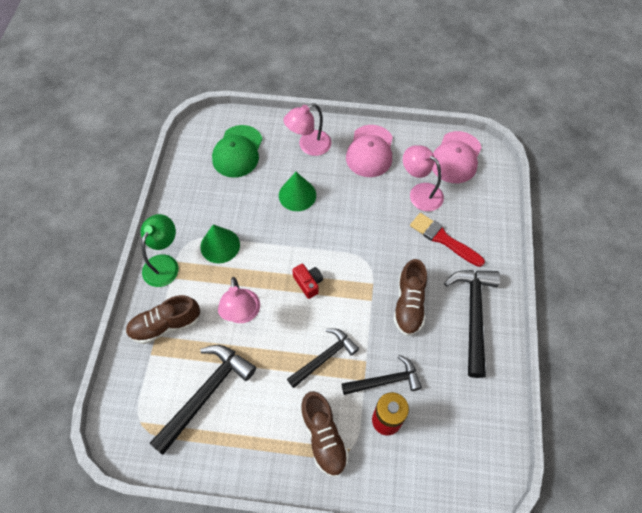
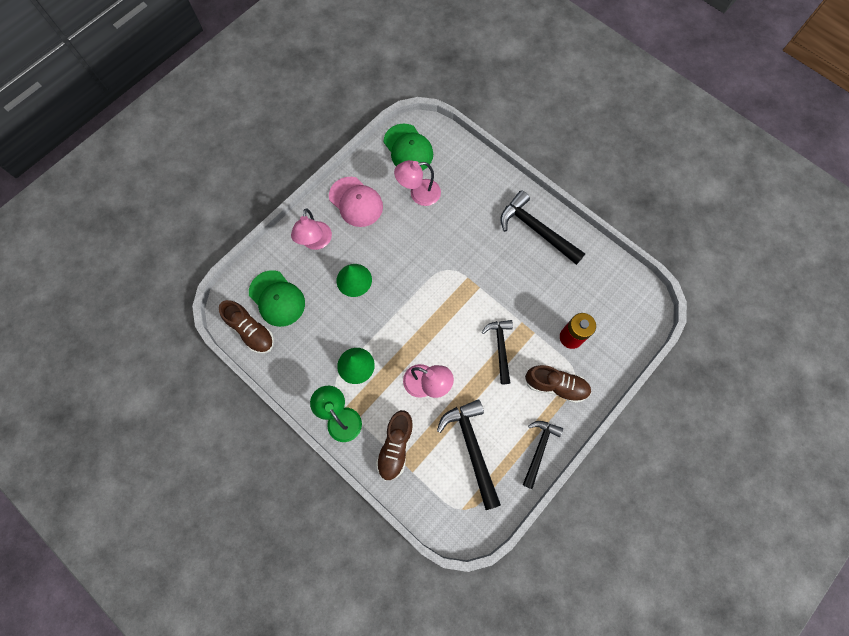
camera: 55 degrees left, 10 degrees up
red camera [292,264,323,299] -> none
black hammer [341,355,422,395] -> black hammer moved to [523,421,563,489]
brown shoe [394,259,427,336] -> brown shoe moved to [219,300,274,354]
red brush [410,213,485,267] -> none
pink cap [432,131,482,183] -> green cap [384,124,433,171]

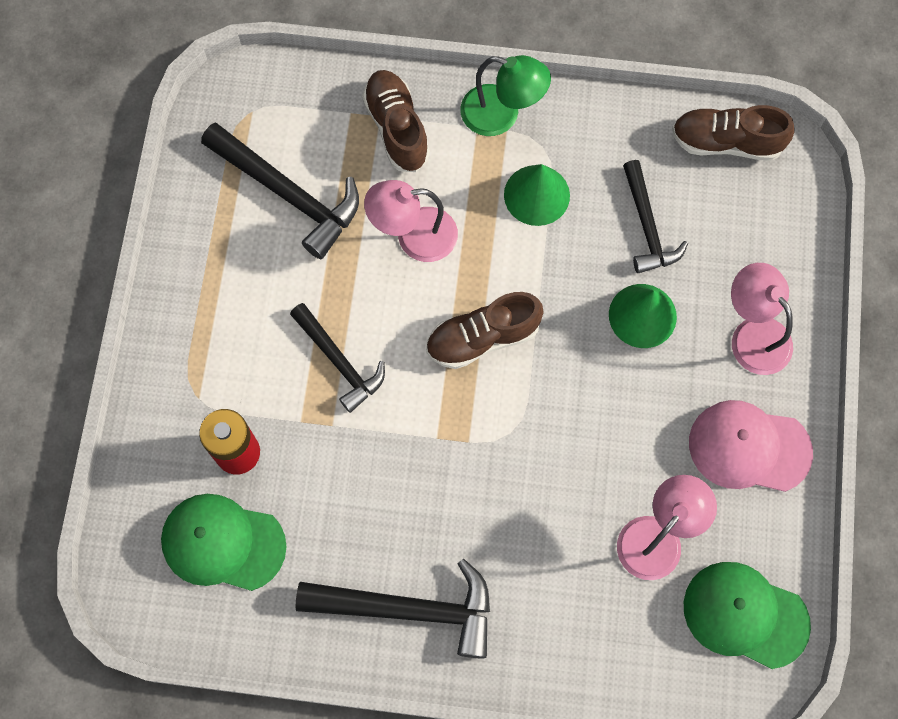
camera: 145 degrees right, 0 degrees up
green cap [249,270,305,327] -> green cap moved to [161,494,287,591]
black hammer [523,421,563,489] -> black hammer moved to [623,160,688,273]
brown shoe [525,365,591,403] -> brown shoe moved to [426,292,544,369]

